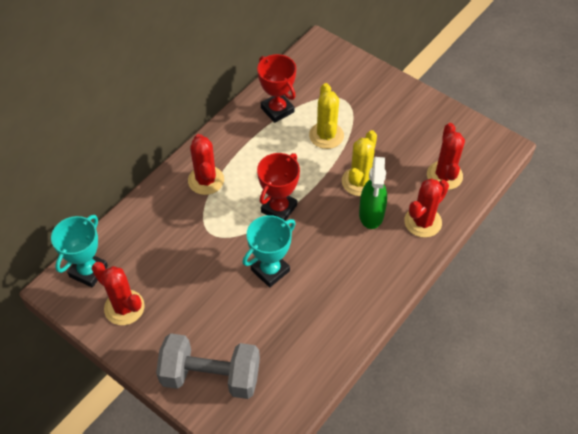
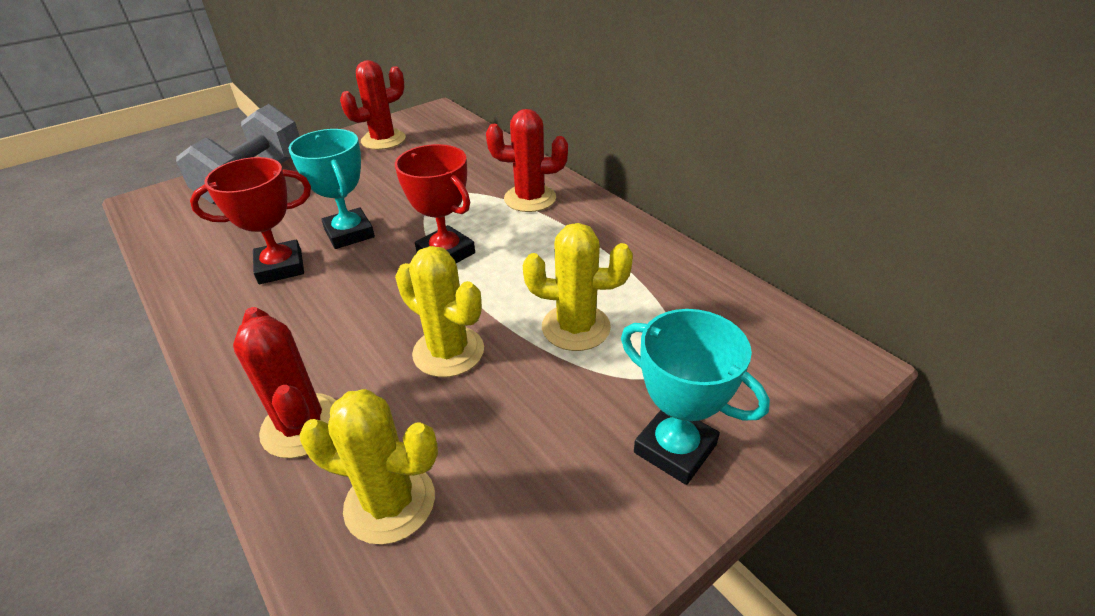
camera: 105 degrees right, 15 degrees down
turquoise trophy [51,215,108,287] -> turquoise trophy moved to [621,309,770,485]
red trophy [257,54,296,123] -> red trophy moved to [190,157,311,284]
green spray bottle [359,157,387,229] -> none
red cactus [427,123,465,190] -> yellow cactus [300,389,438,545]

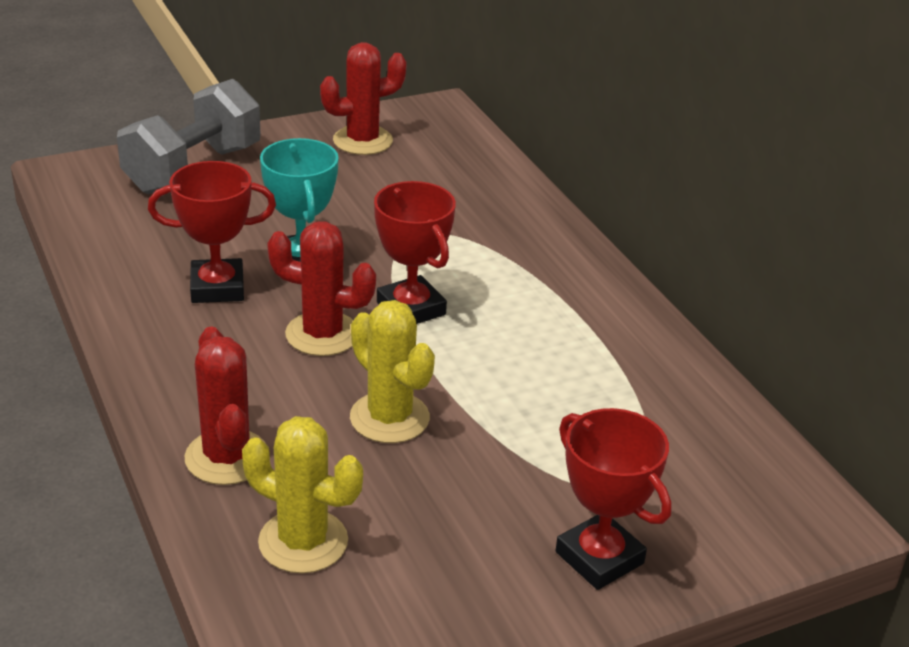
camera: 10 degrees right, 5 degrees down
red cactus [486,109,568,212] -> red cactus moved to [267,221,376,356]
yellow cactus [523,223,633,351] -> none
turquoise trophy [621,309,770,485] -> red trophy [556,408,672,590]

